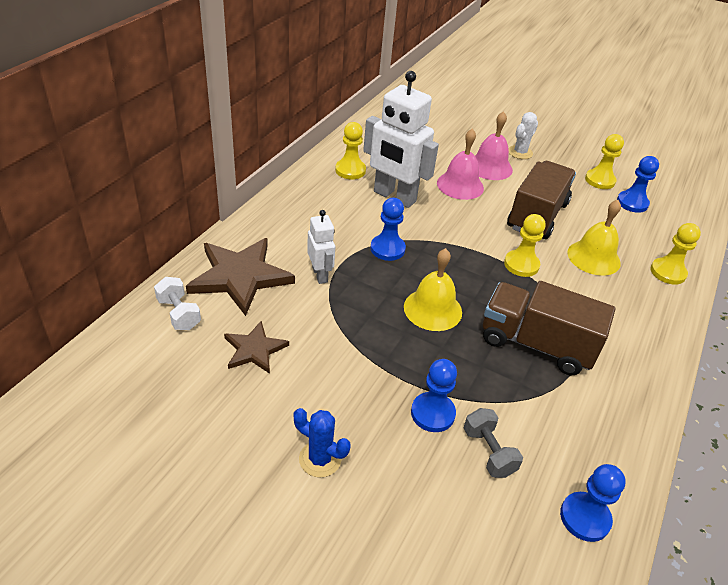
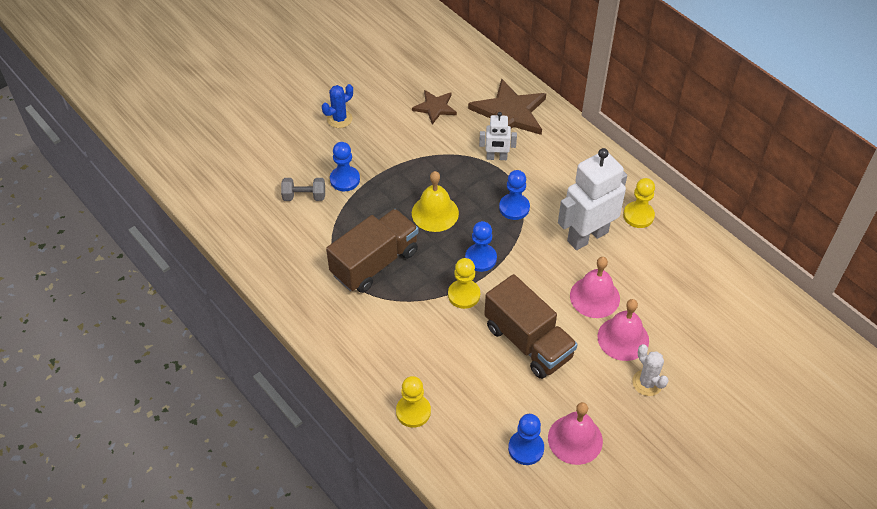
camera: 115 degrees right, 10 degrees up
white dumbbell [154,277,201,330] -> none
blue pawn [560,464,626,542] -> blue pawn moved to [465,221,497,272]
yellow bell [567,200,621,276] -> none
yellow pawn [585,134,624,189] -> pink bell [548,402,603,465]

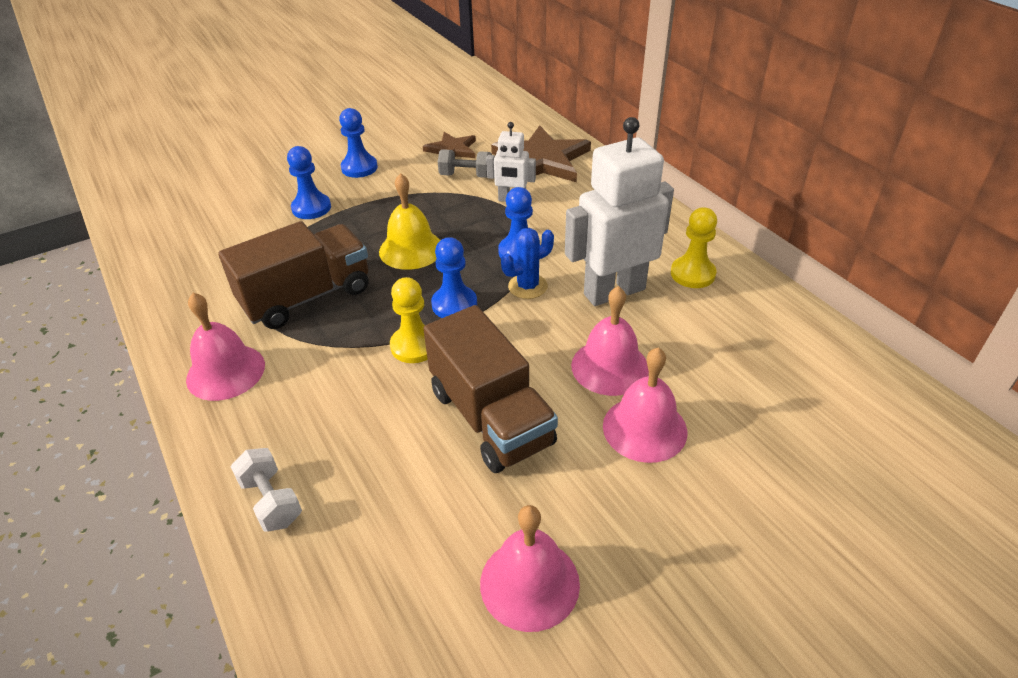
camera: 10 degrees right, 10 degrees down
grey dumbbell [281,178,325,201] -> grey dumbbell moved to [438,149,492,178]
blue cactus [322,84,353,128] -> blue cactus moved to [501,228,554,299]
yellow pawn [396,376,431,428] -> white dumbbell [230,448,302,532]
blue pawn [508,414,544,465] -> blue pawn moved to [339,108,378,178]
white cactus [632,344,669,396] -> none
none -> pink bell [186,293,265,401]

